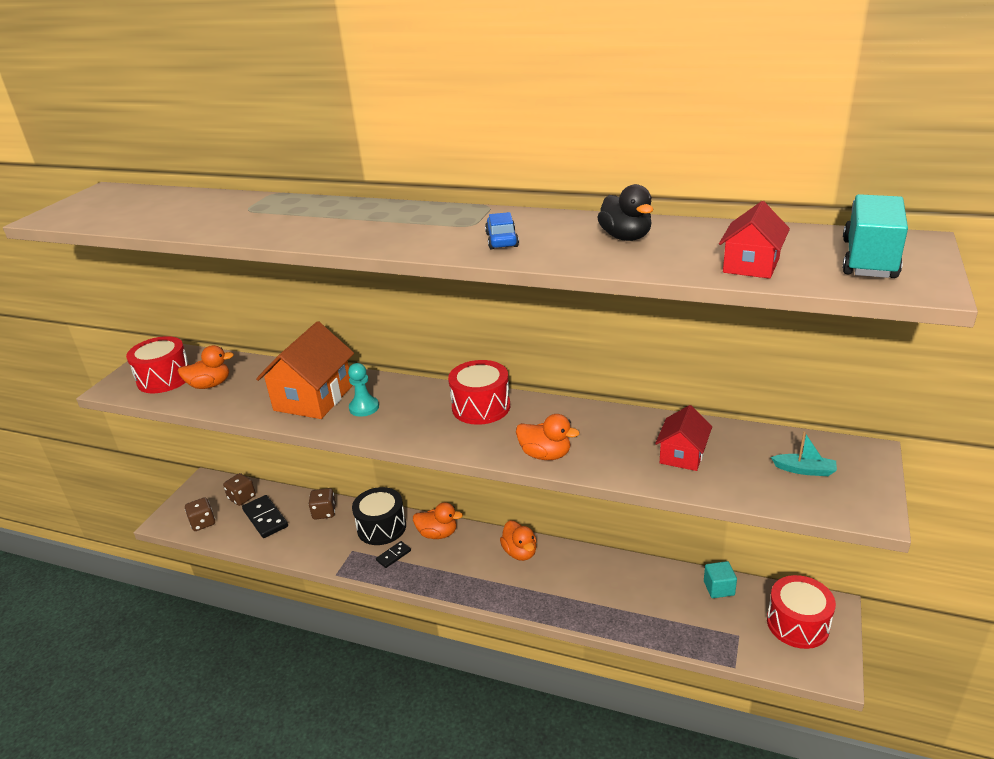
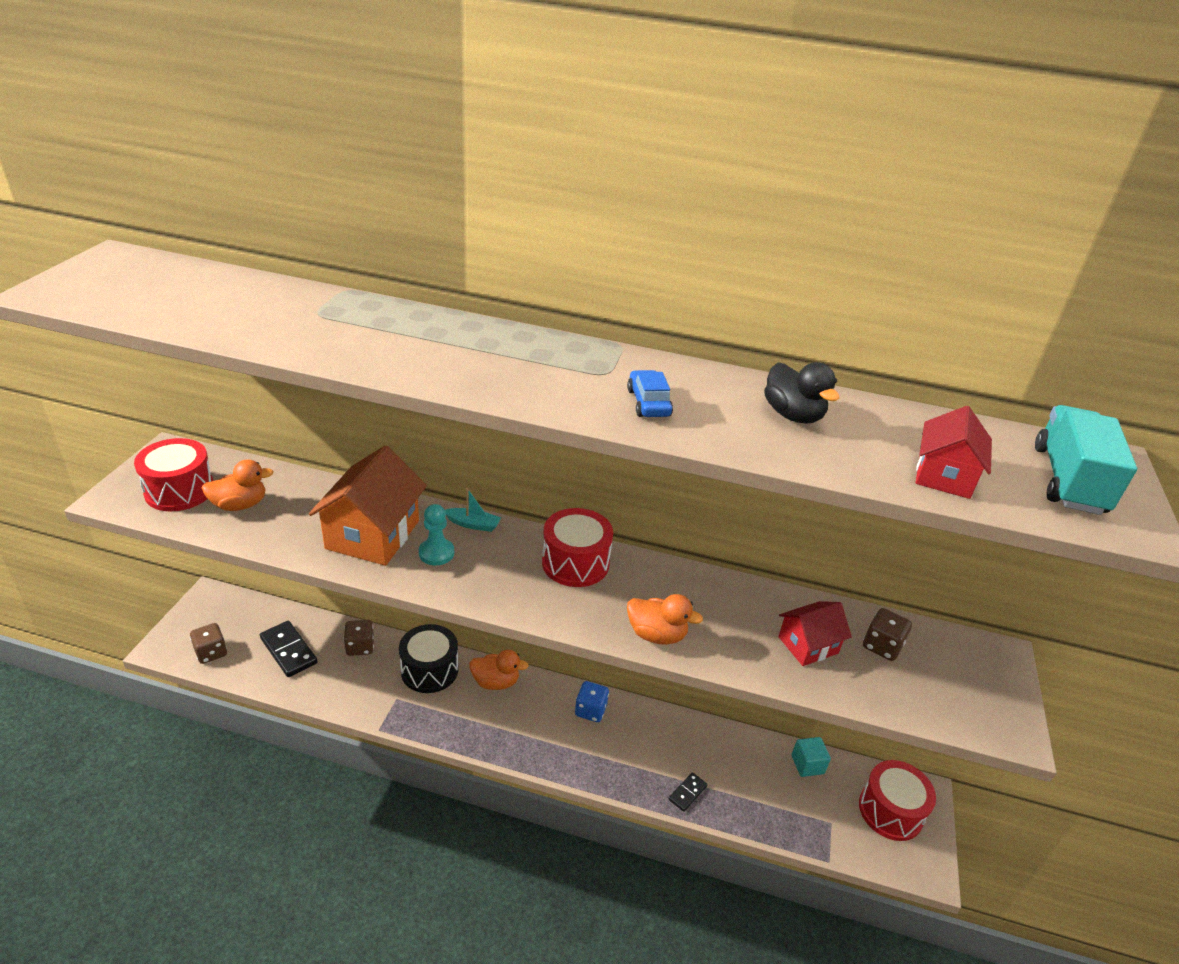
camera: 10 degrees left, 5 degrees up
brown dice [223,473,256,506] -> brown dice moved to [863,608,912,661]
black domino [376,541,411,568] -> black domino moved to [669,772,708,812]
orange duck [500,521,537,561] -> blue dice [575,681,609,722]
red house [655,405,712,471] -> red house turned 45 degrees clockwise [778,601,852,666]
turquoise boat [771,431,837,476] -> turquoise boat moved to [445,488,501,532]

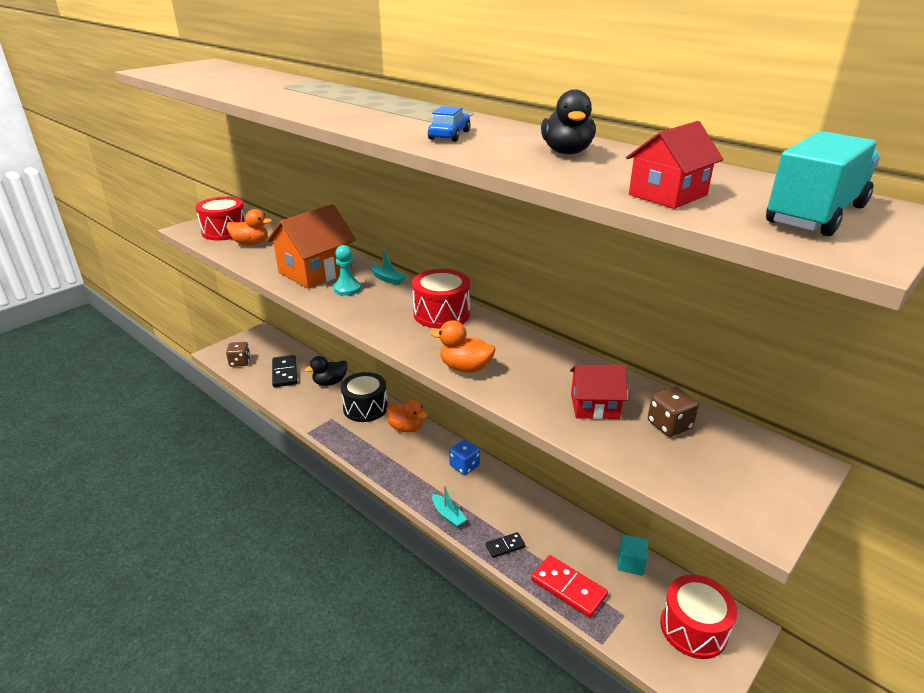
camera: 30 degrees right, 5 degrees down
brown dice [344,620,374,656] -> black duck [304,356,348,386]
orange duck [627,594,703,645] -> orange duck turned 150 degrees clockwise [430,320,495,373]
none -> turquoise boat [432,485,467,527]
none -> red domino [531,555,608,618]

